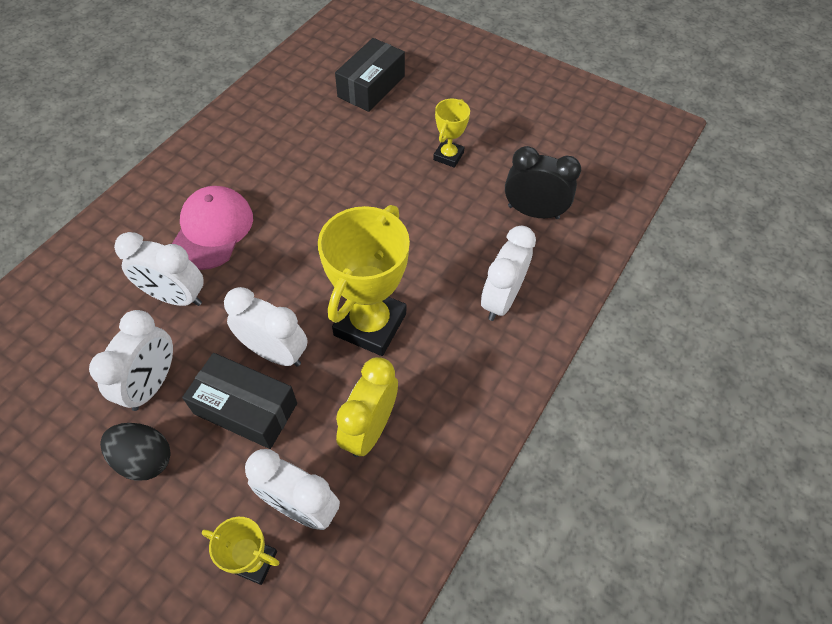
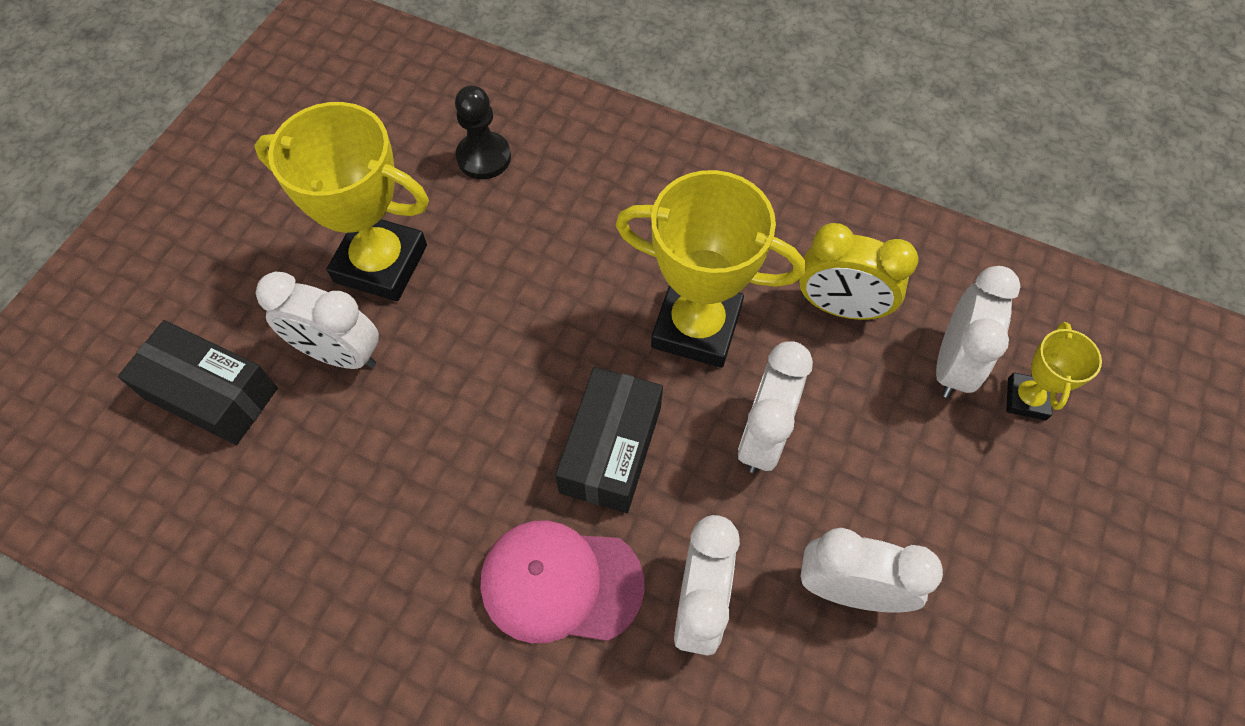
camera: 95 degrees left, 5 degrees up
black egg [100,423,171,481] -> none
black box [182,353,297,449] -> black box moved to [555,367,663,513]
yellow trophy [433,99,470,168] -> yellow trophy [254,102,429,301], size x1.95
white clock [481,226,536,321] -> white clock moved to [256,272,379,369]
black clock [505,146,581,219] -> black pawn [455,85,511,179]

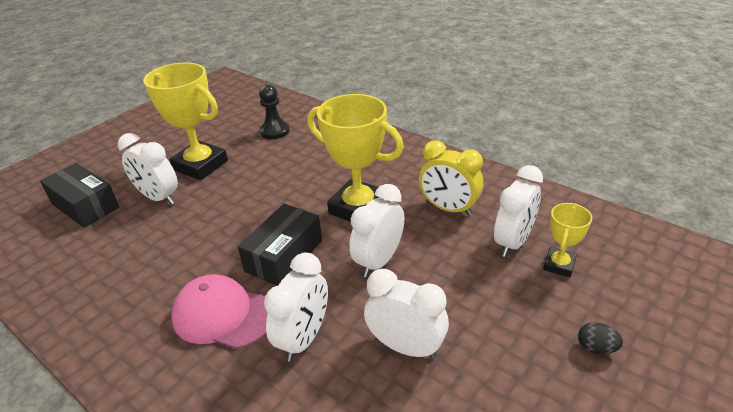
camera: 15 degrees right, 25 degrees down
none -> black egg [578,322,623,354]

